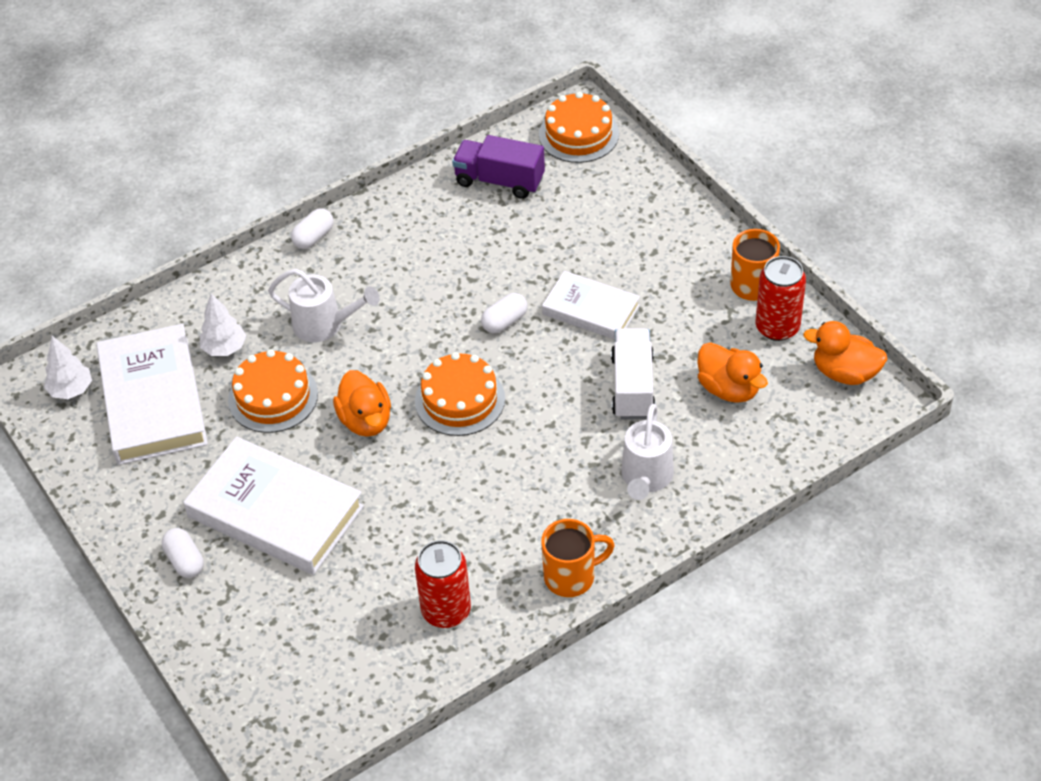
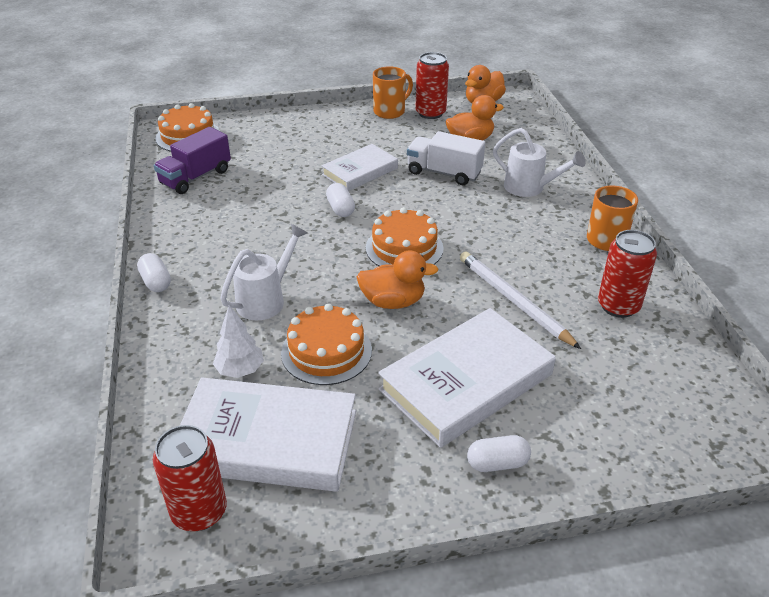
camera: 70 degrees left, 10 degrees down
white tree [44,336,92,399] -> red can [153,425,227,531]
none -> white pencil [460,251,581,349]

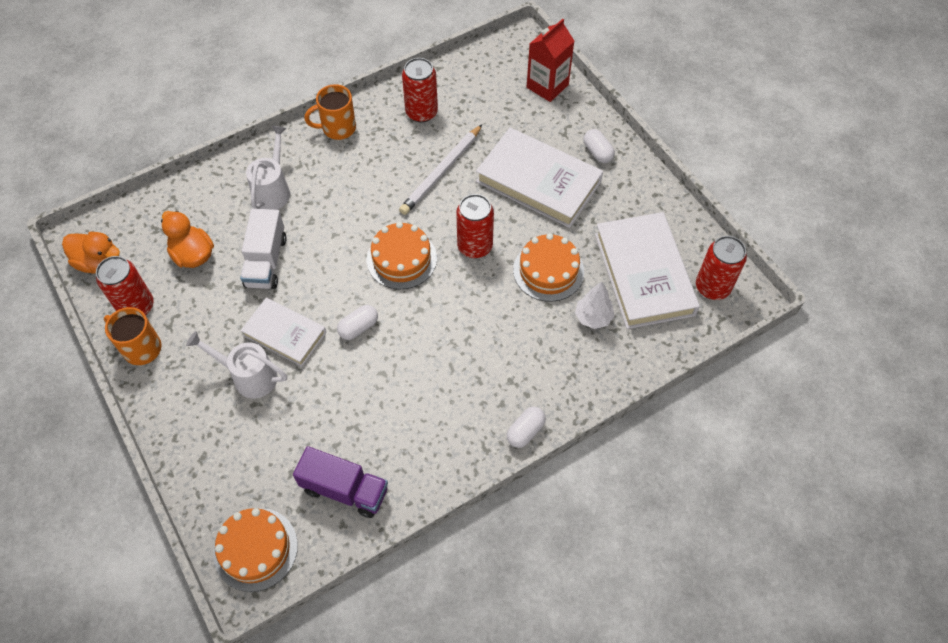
camera: 110 degrees left, 20 degrees up
white watering can [220,224,307,320] -> white watering can moved to [186,331,287,399]
orange duck [357,250,439,309] -> red can [456,194,494,258]
none -> red carton [527,19,574,102]

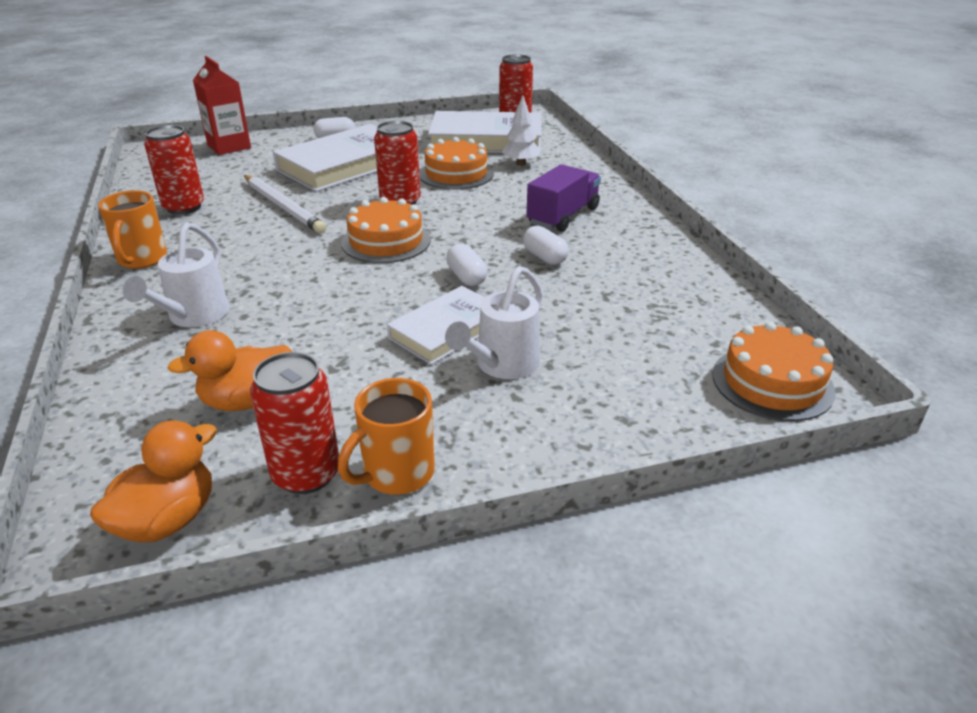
camera: 75 degrees left, 25 degrees down
white truck [240,209,287,289] -> none
white watering can [246,125,290,210] -> white watering can turned 105 degrees counterclockwise [123,222,229,327]
purple truck [293,446,388,518] -> purple truck moved to [527,164,601,232]
white capsule [507,407,546,448] -> white capsule moved to [523,226,569,265]

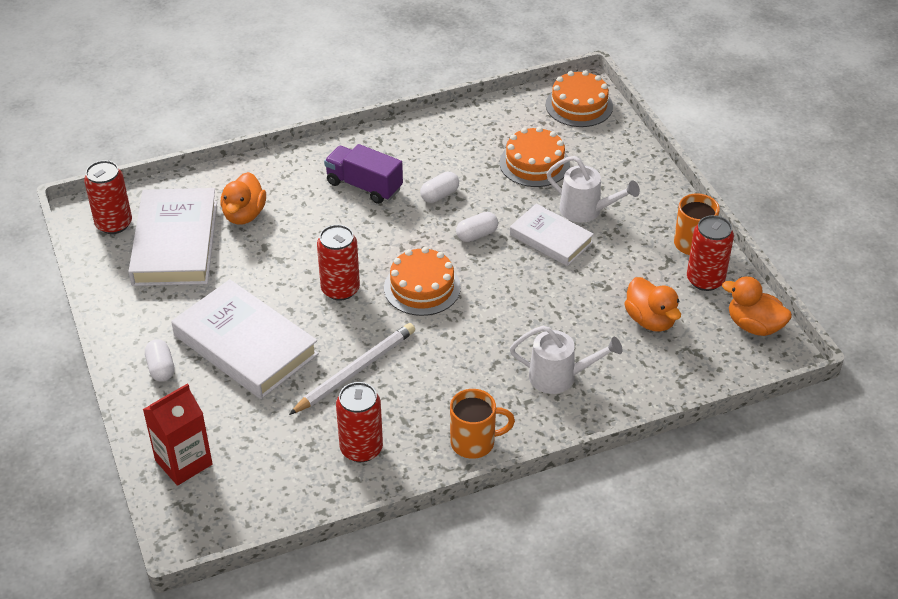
camera: 95 degrees left, 10 degrees up
orange cake [419,137,494,189] -> orange cake moved to [500,126,570,187]
white tree [502,96,540,166] -> orange duck [220,172,266,225]

